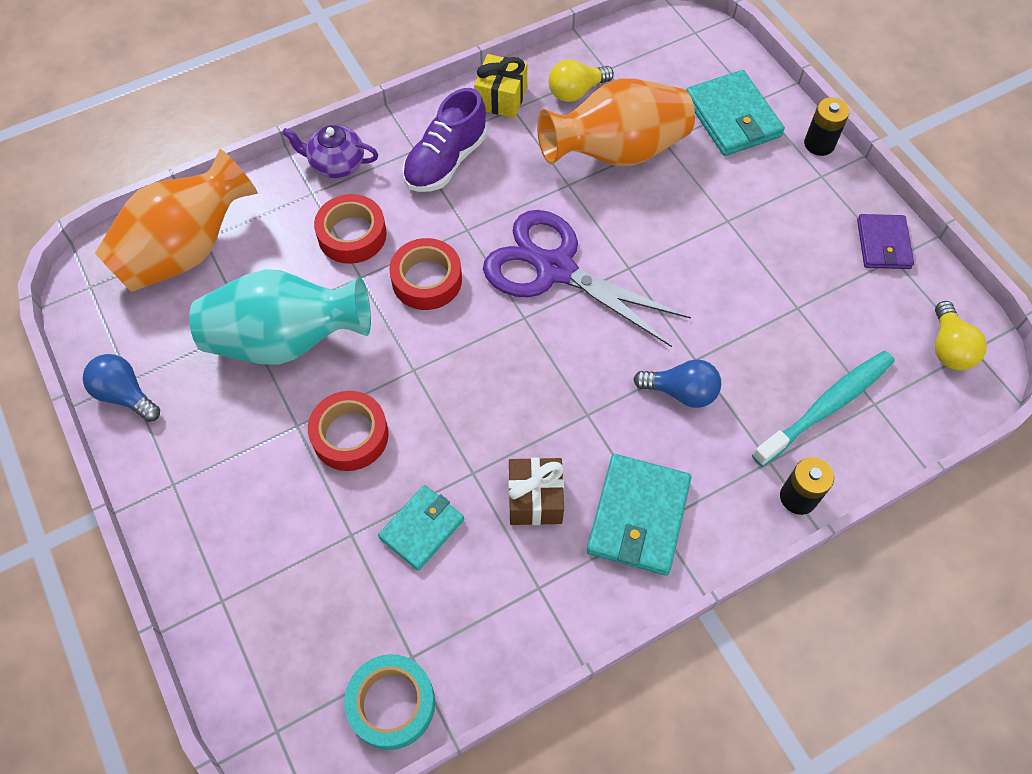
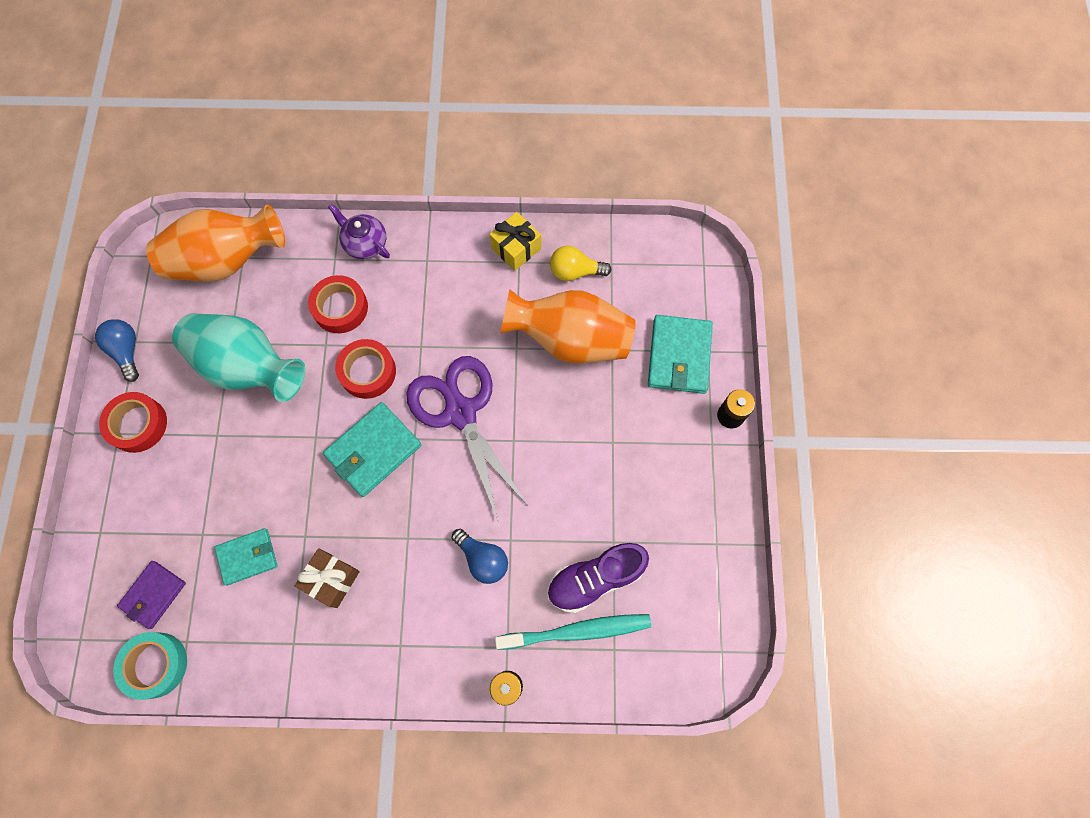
camera: 30 degrees right, 10 degrees up
red tape [308,391,389,471] -> red tape moved to [99,392,167,453]
purple shoe [402,88,487,192] -> purple shoe moved to [547,543,649,613]
turquoise wallet [587,454,692,576] -> turquoise wallet moved to [323,402,421,497]
purple wallet [857,214,914,269] -> purple wallet moved to [117,561,186,629]
yellow light bulb [935,301,987,370] -> none

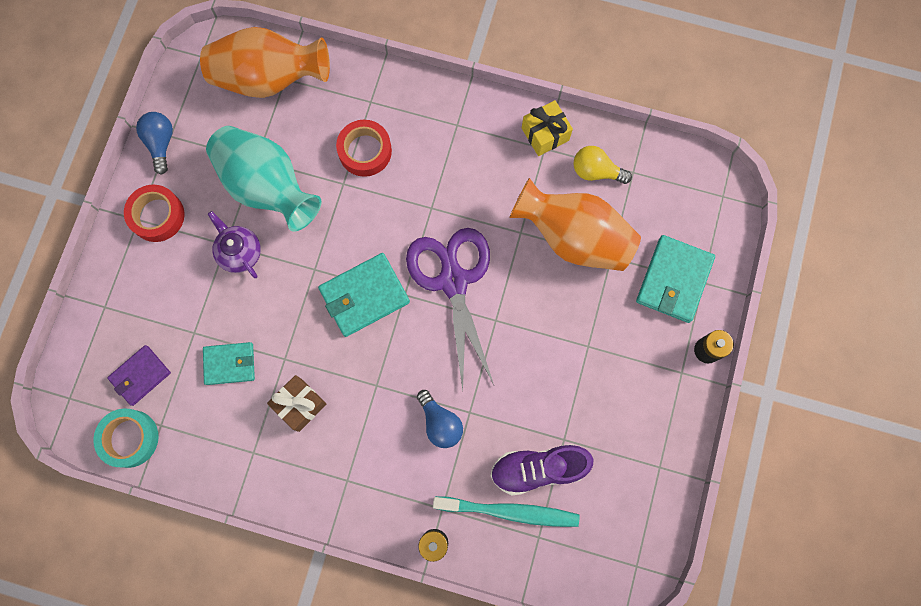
camera: 15 degrees right, 5 degrees up
purple teapot [328,204,390,259] -> purple teapot moved to [208,211,261,278]
red tape [335,339,396,399] -> none

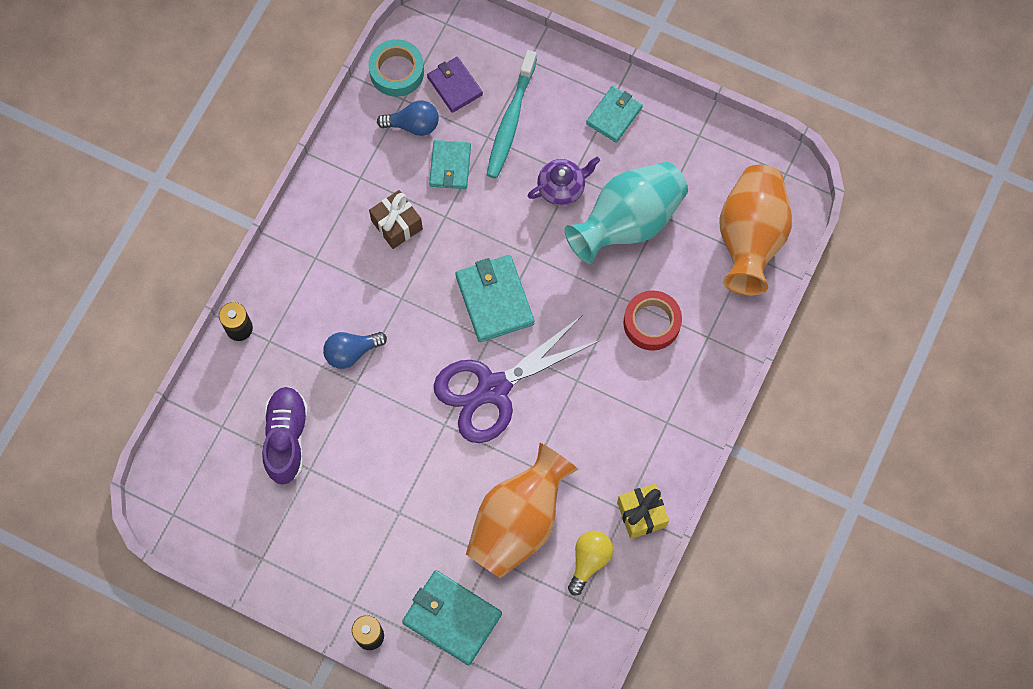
camera: 100 degrees right, 5 degrees down
red tape [124,184,184,242] -> turquoise wallet [586,86,643,143]
blue light bulb [136,112,173,175] -> blue light bulb moved to [377,100,439,136]
purple scissors [406,228,494,391] -> purple scissors turned 150 degrees clockwise [433,316,599,443]
turquoise toothbrush [433,496,579,527] -> turquoise toothbrush moved to [486,50,537,179]

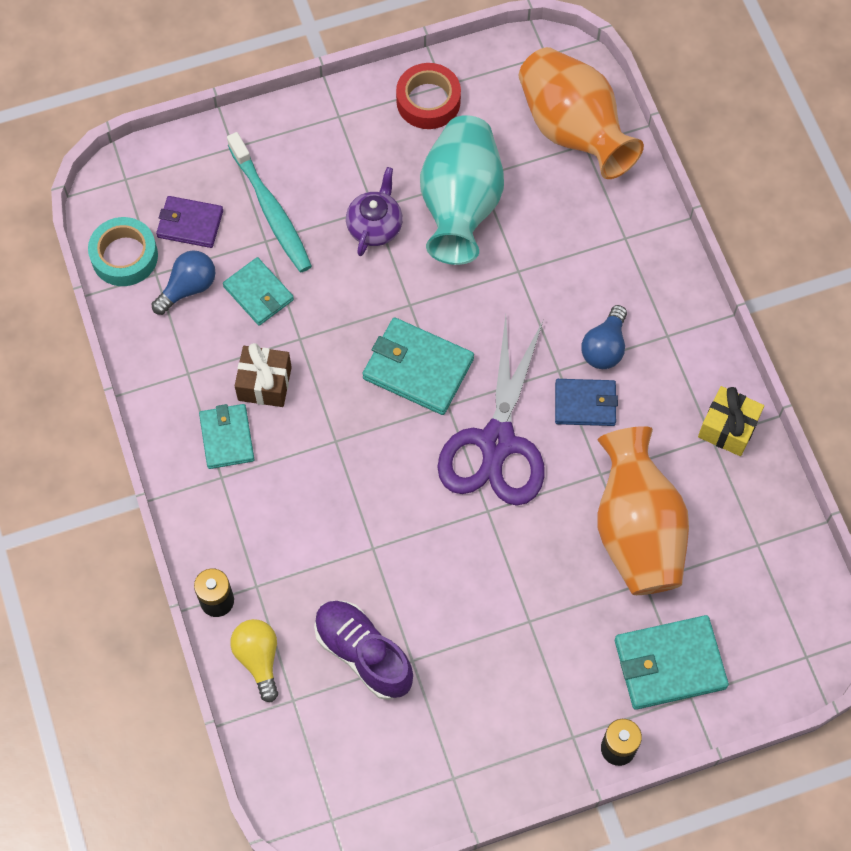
camera: 45 degrees left, 5 degrees down
blue light bulb [323,332,387,369] -> blue light bulb moved to [581,305,627,369]
yellow light bulb [568,531,613,596] -> yellow light bulb moved to [230,619,278,702]
turquoise wallet [586,86,643,143] -> turquoise wallet moved to [199,404,254,469]
red tape [624,290,682,351] -> red tape moved to [396,63,461,129]
none -> blue wallet [555,379,618,426]

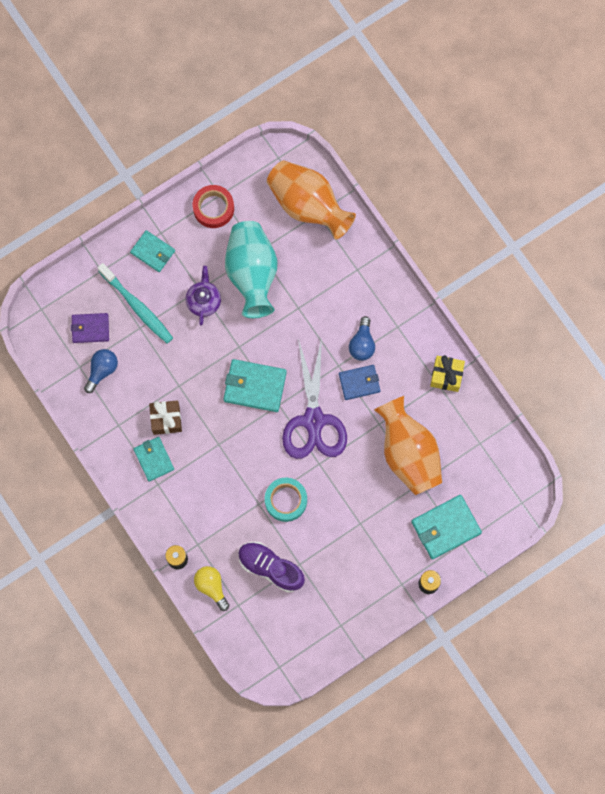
camera: 15 degrees left, 10 degrees up
turquoise tape [88,217,158,286] -> turquoise tape moved to [265,478,307,522]
turquoise wallet [223,257,294,326] -> turquoise wallet moved to [130,230,175,272]

